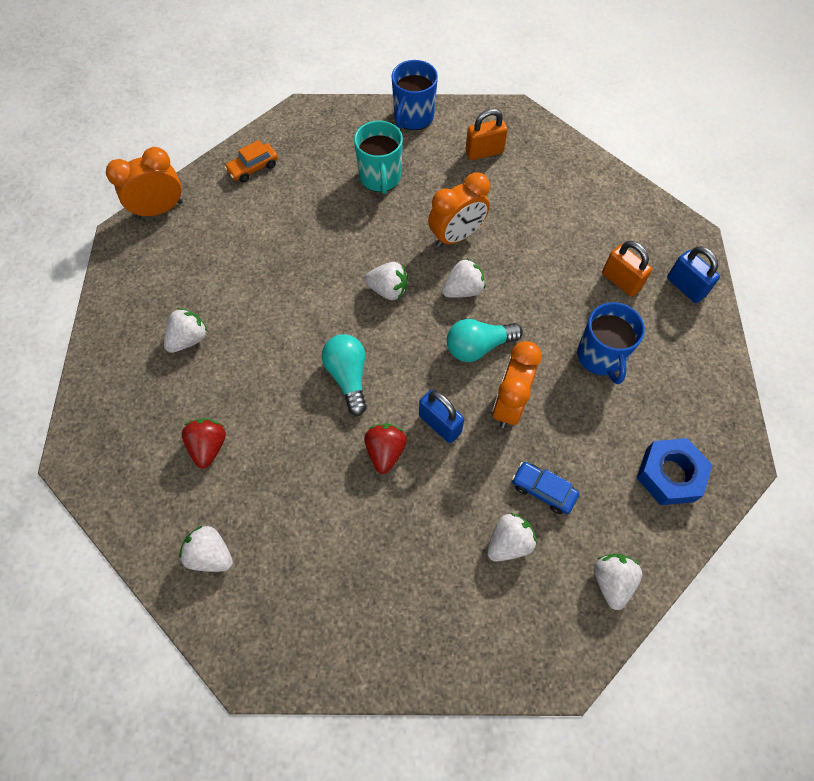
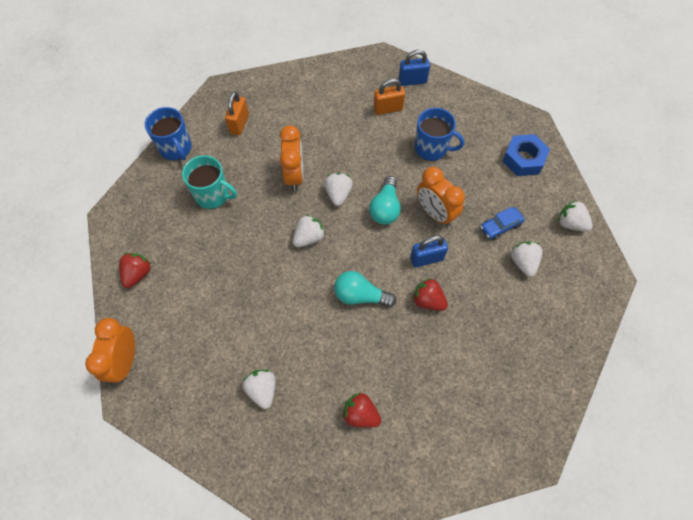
camera: 60 degrees left, 0 degrees up
white strawberry [179,525,233,572] -> none
orange car [224,140,278,183] -> red strawberry [119,253,151,288]

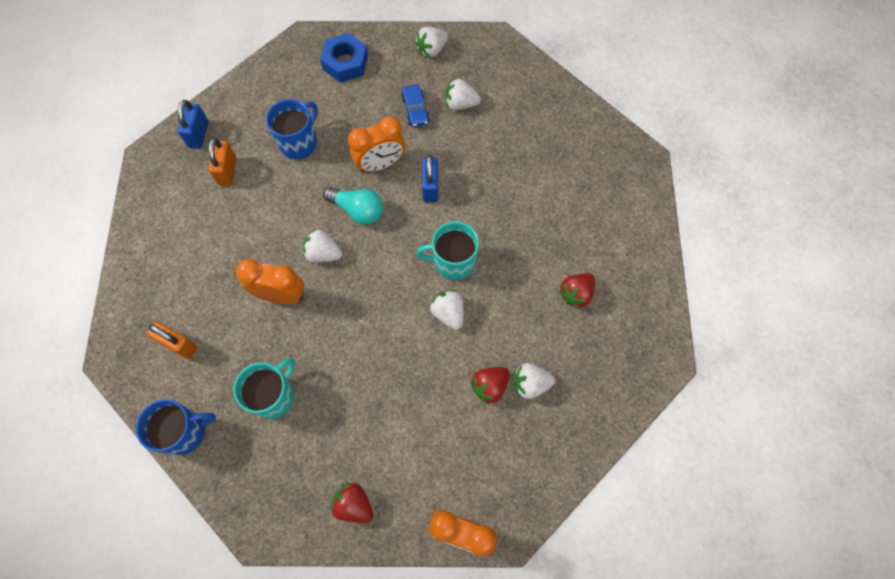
camera: 75 degrees left, 5 degrees up
white strawberry [293,214,325,247] -> white strawberry moved to [430,290,463,330]
turquoise light bulb [334,271,396,307] -> turquoise mug [416,221,479,280]
red strawberry [412,278,448,311] -> red strawberry moved to [470,367,510,405]

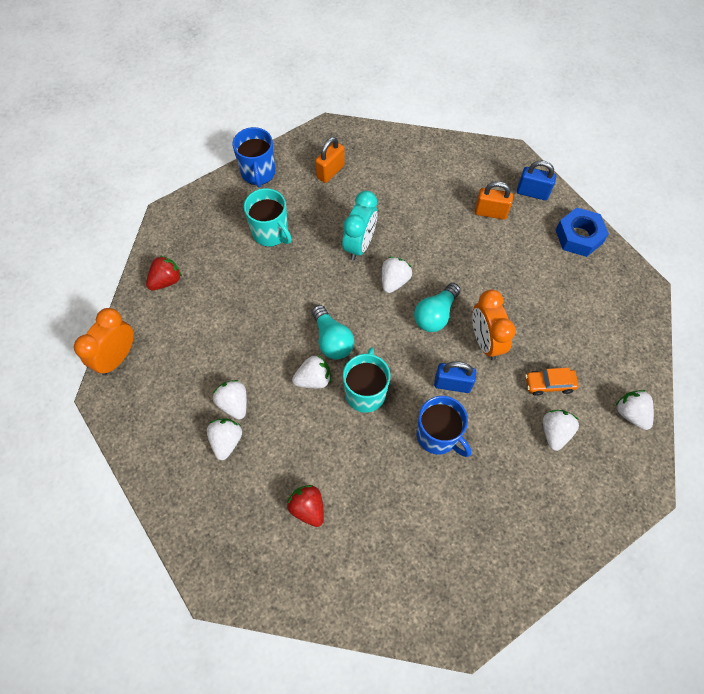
camera: 100 degrees right, 5 degrees down
orange clock [236,259,304,304] -> turquoise clock [342,191,378,260]
blue mug [266,99,318,160] -> blue mug moved to [416,396,471,457]
blue nut [320,33,368,83] -> blue nut moved to [556,207,609,257]
blue car [401,84,430,127] -> orange car [525,368,578,396]
red strawberry [470,367,510,405] -> white strawberry [213,380,247,420]
none -> turquoise light bulb [312,305,354,360]

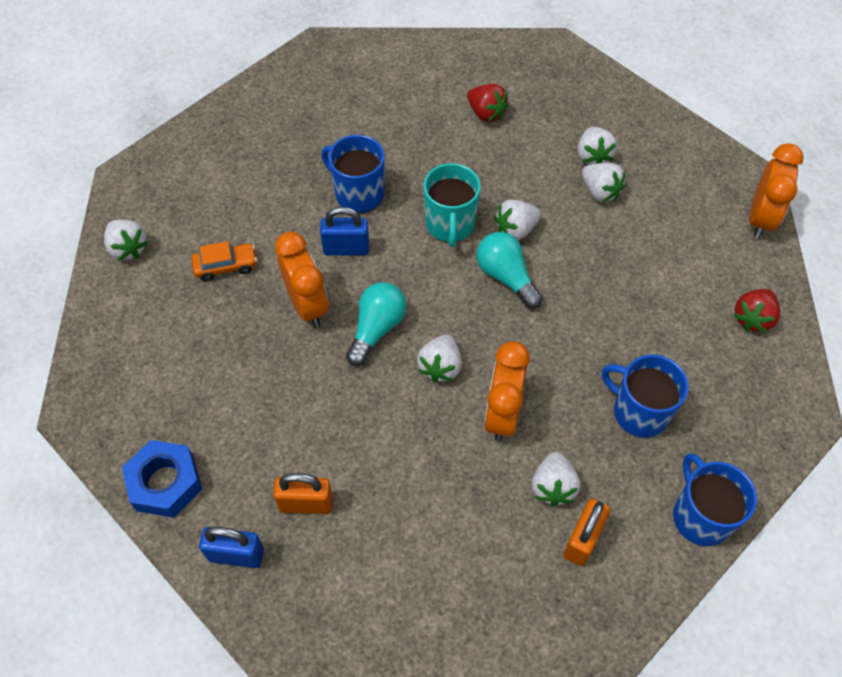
camera: 170 degrees right, 5 degrees down
turquoise mug [244,188,292,247] -> blue mug [602,354,689,438]
turquoise clock [342,191,378,260] -> orange clock [484,341,530,442]
white strawberry [543,410,579,451] -> white strawberry moved to [532,451,580,506]

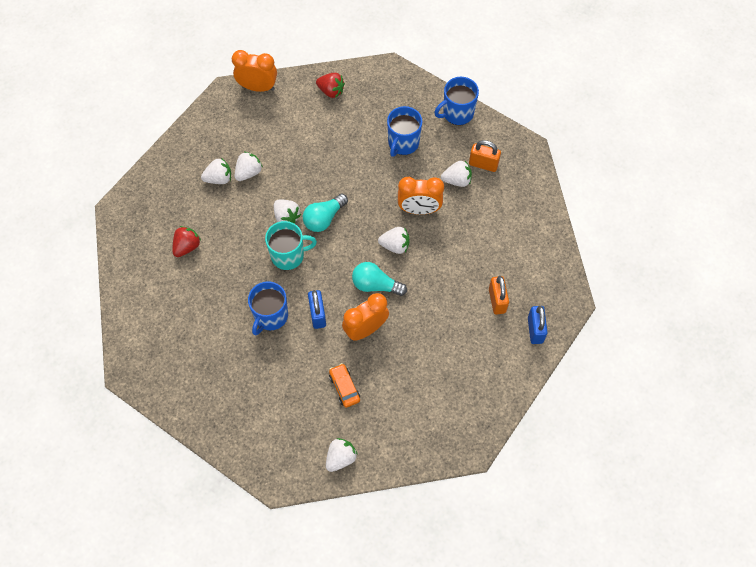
camera: 100 degrees left, 5 degrees up
blue nut [122,440,202,518] -> none

